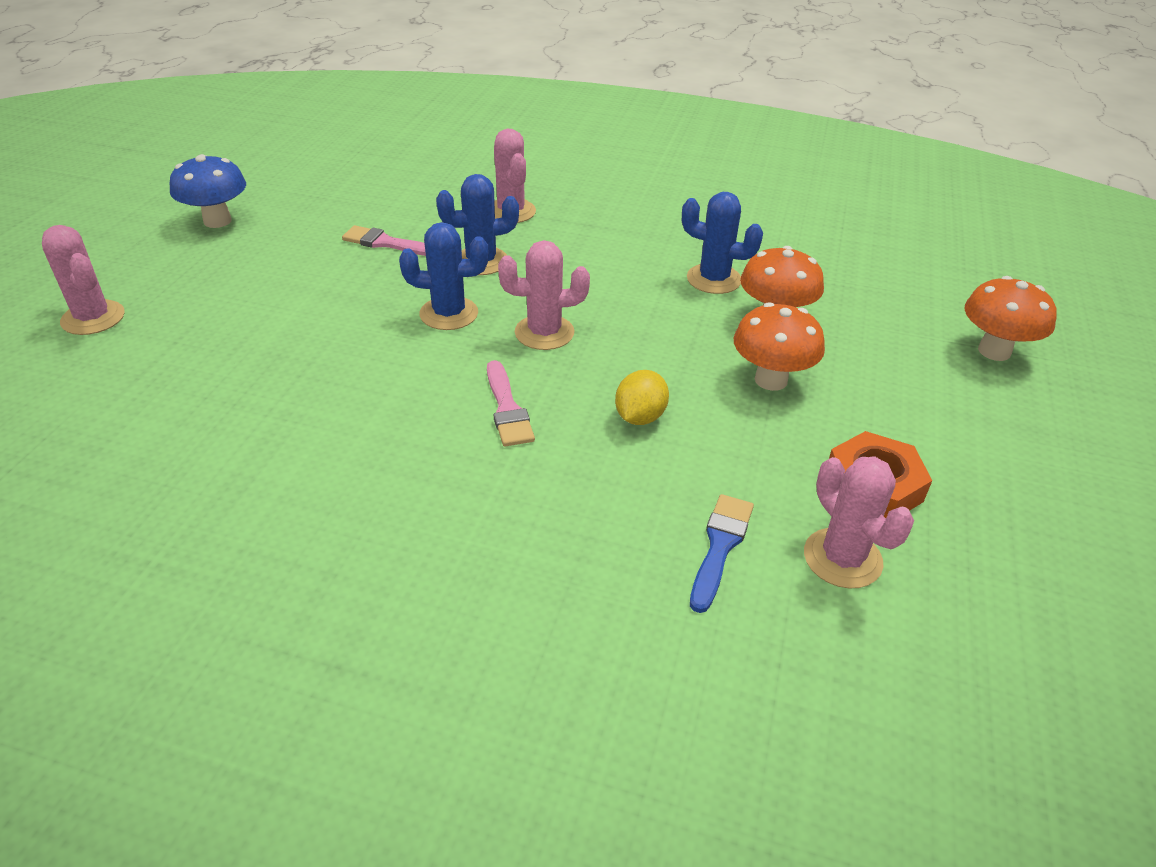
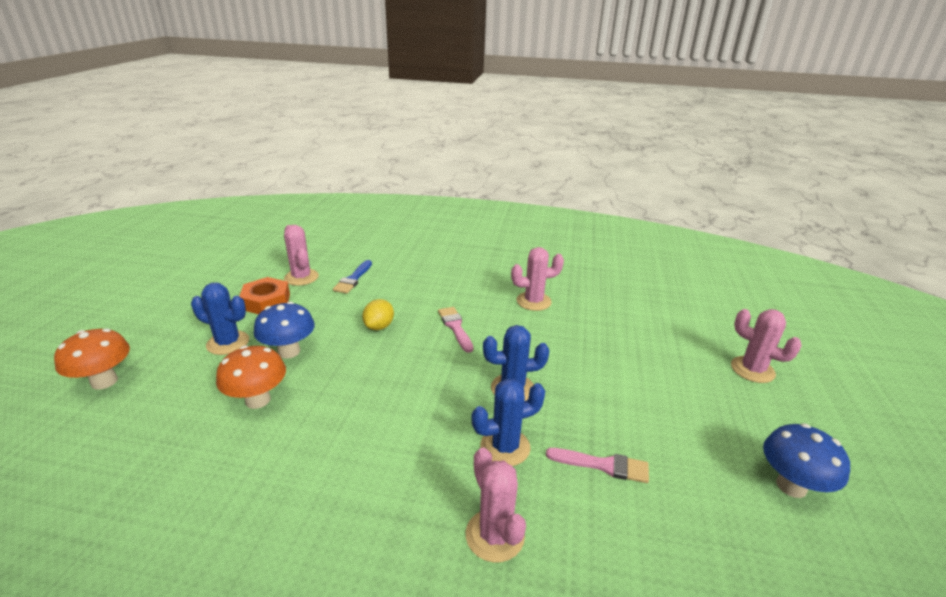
camera: 175 degrees right, 10 degrees down
pink cactus [498,240,590,350] -> pink cactus moved to [511,247,564,311]
blue cactus [682,192,763,294] -> blue cactus moved to [191,283,249,355]
orange mushroom [734,302,825,391] -> blue mushroom [254,301,315,359]

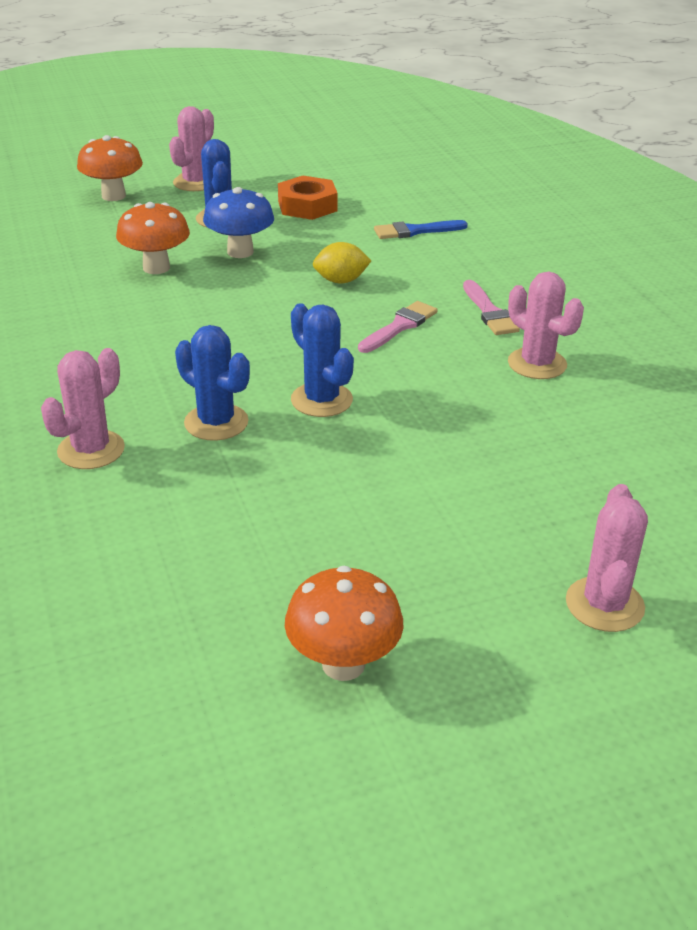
camera: 60 degrees right, 5 degrees up
pink cactus [284,225,319,286] -> pink cactus moved to [169,106,214,191]
pink brush [546,448,649,483] -> pink brush moved to [463,280,520,335]
blue mushroom [763,423,850,498] -> orange mushroom [285,566,404,681]

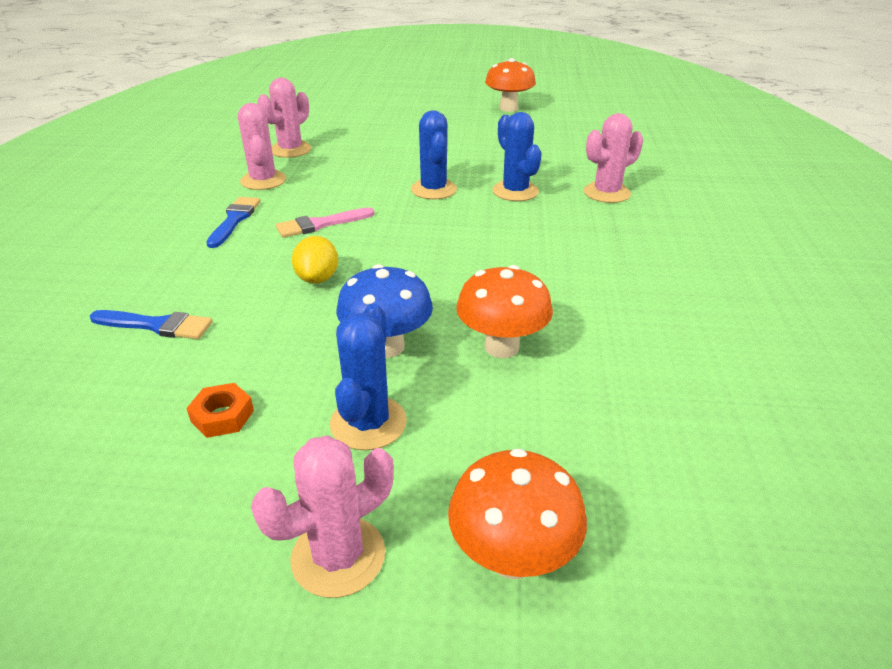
camera: 155 degrees left, 0 degrees up
orange nut [278,176,337,220] -> orange nut [186,383,254,438], size x0.59
yellow lemon [313,242,371,283] -> yellow lemon turned 75 degrees clockwise [292,236,338,284]
pink brush [463,280,520,335] -> blue brush [206,197,261,248]
pink cactus [566,484,648,632] -> pink cactus moved to [257,78,311,158]

